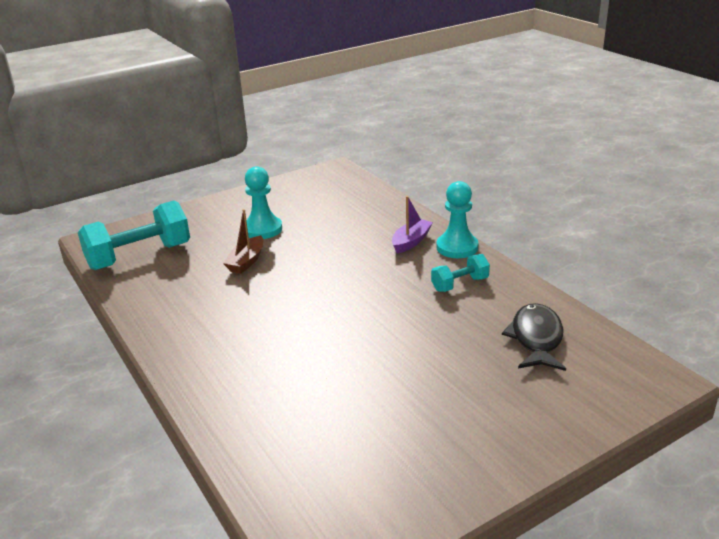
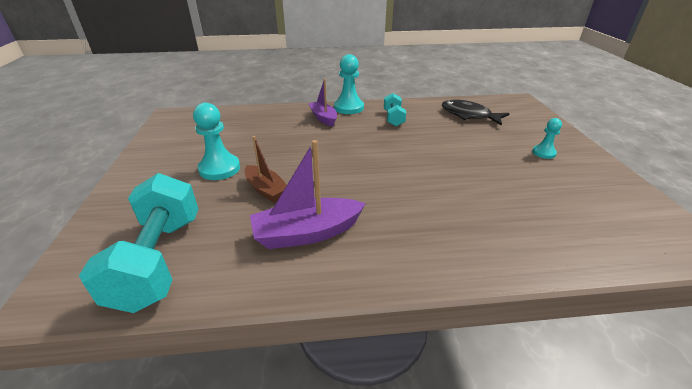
camera: 65 degrees left, 5 degrees up
none -> purple boat [250,140,366,249]
none -> turquoise pawn [532,118,562,159]

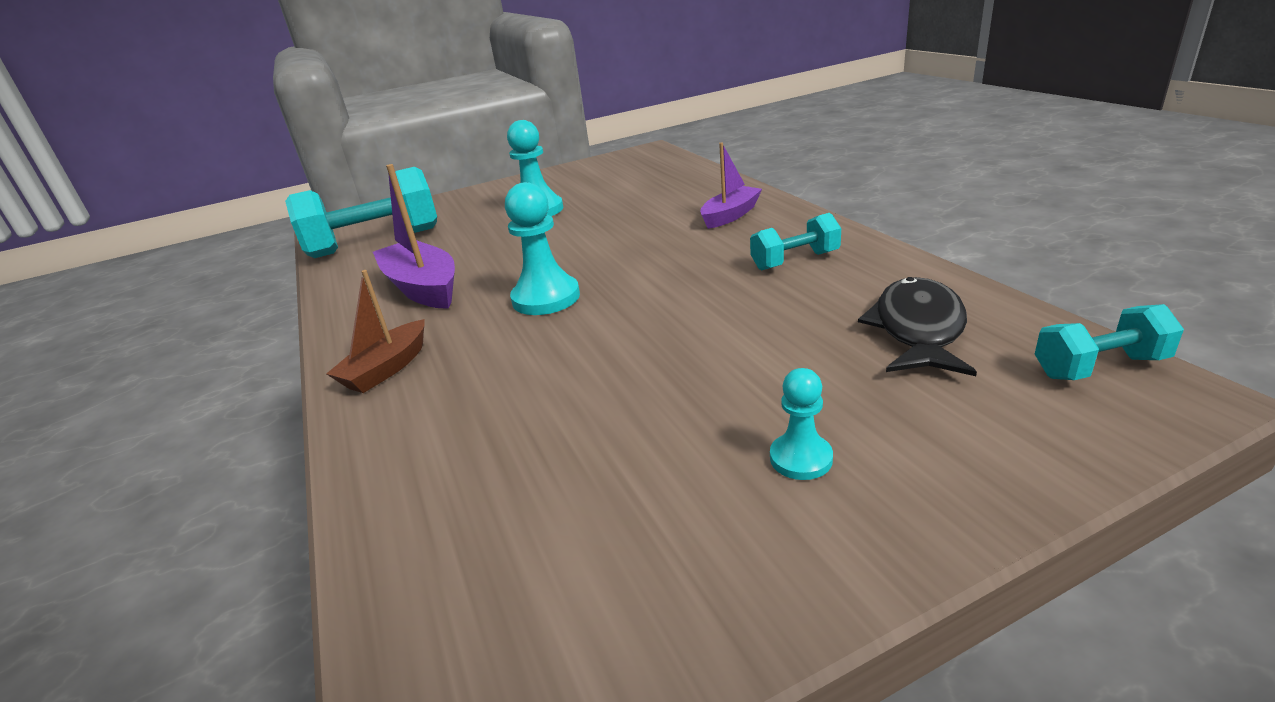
camera: 75 degrees right, 5 degrees down
brown boat [244,136,287,202] -> brown boat moved to [326,270,425,393]
turquoise pawn [334,54,364,114] -> turquoise pawn moved to [505,182,580,315]
none -> turquoise dumbbell [1035,304,1184,380]

